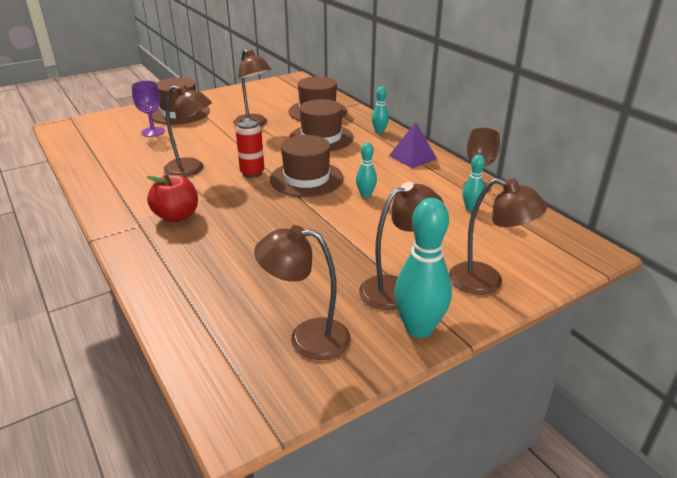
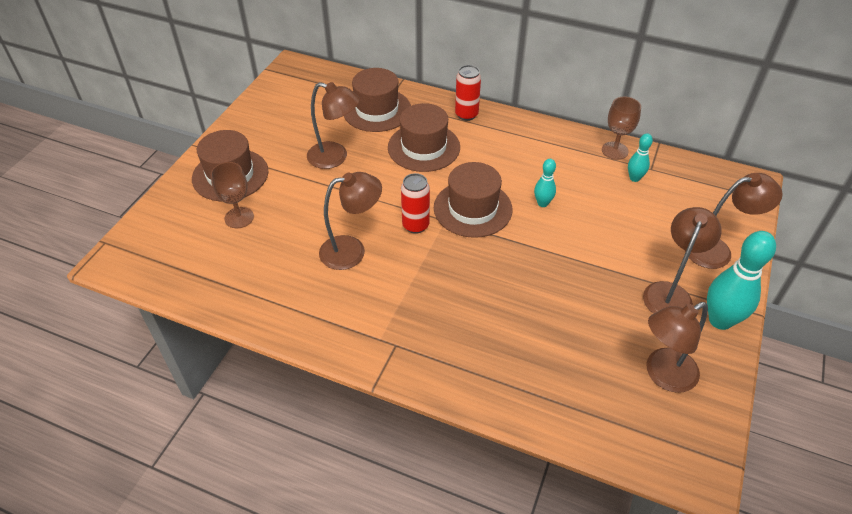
camera: 35 degrees left, 15 degrees up
purple goblet [132,81,165,137] -> brown goblet [211,162,254,228]
red apple [147,174,198,222] -> none
turquoise bowling pin [372,86,389,134] -> red can [455,65,481,121]
purple pyramid [389,122,437,168] -> none

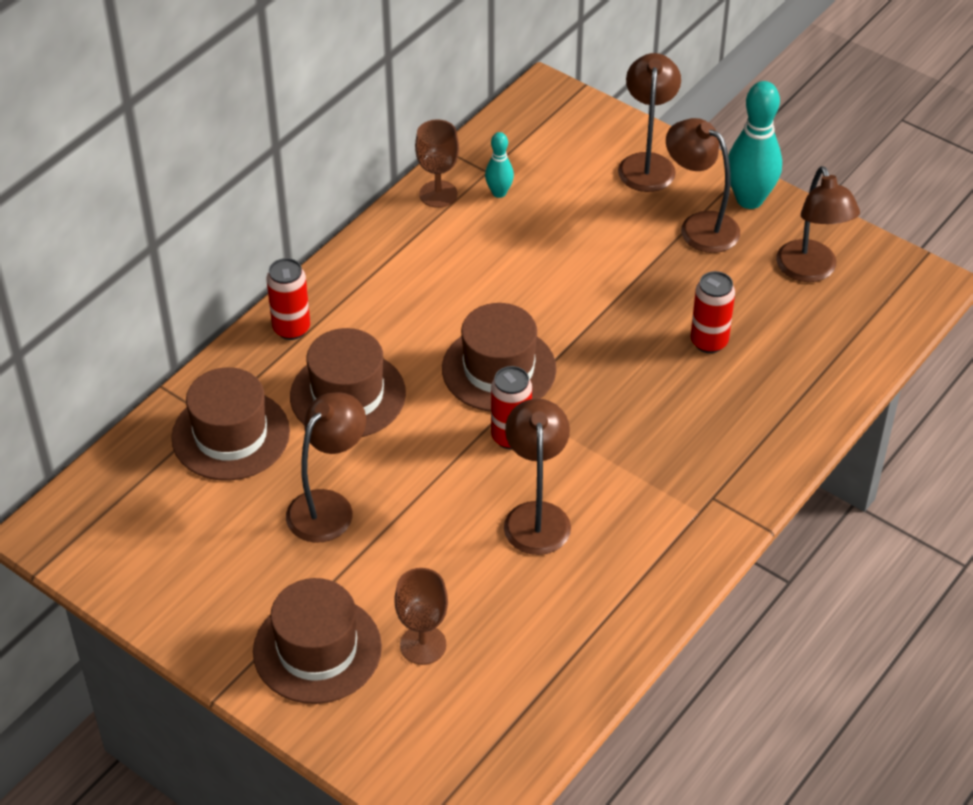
camera: 75 degrees left, 0 degrees up
turquoise bowling pin [534,159,556,207] -> none
none -> red can [691,271,735,353]

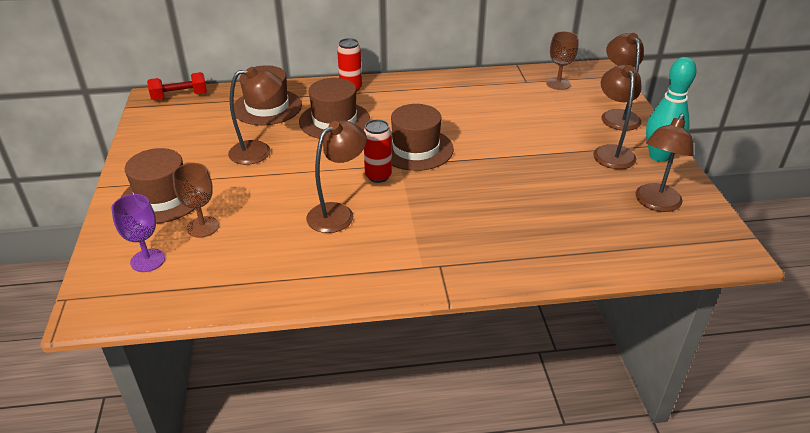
camera: 45 degrees right, 10 degrees down
brown goblet [415,119,459,208] -> brown goblet moved to [546,31,579,90]
turquoise bowling pin [485,132,514,198] -> none
brown lamp [618,53,681,192] -> brown lamp turned 60 degrees counterclockwise [602,33,644,131]
red can [691,271,735,353] -> none
none -> purple goblet [111,194,165,272]
none -> red dumbbell [147,72,207,101]

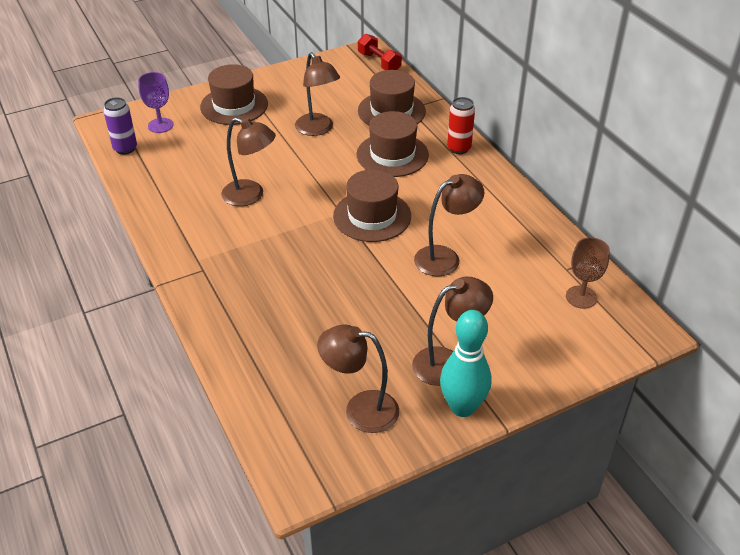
camera: 70 degrees right, 5 degrees up
brown goblet [172,163,219,238] -> none
red can [364,119,392,183] -> none
brown lamp [602,33,644,131] -> brown lamp moved to [414,174,484,276]
none -> purple can [103,97,137,155]

